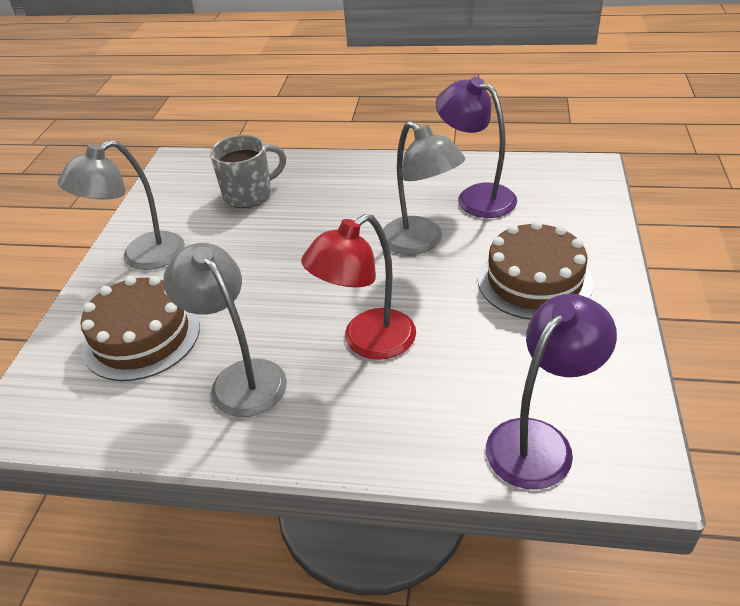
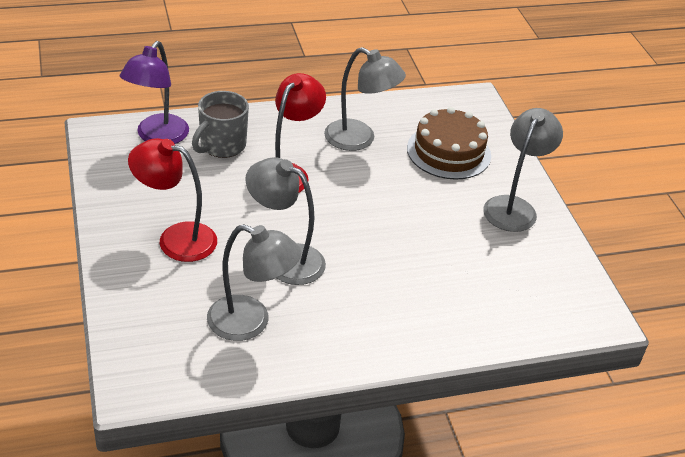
camera: 150 degrees right, 0 degrees up
grey mug [210,135,286,208] -> grey mug moved to [192,91,249,158]
purple lamp [436,77,517,218] -> grey lamp [207,224,301,341]
brown cake [478,221,593,320] -> red lamp [128,138,217,262]

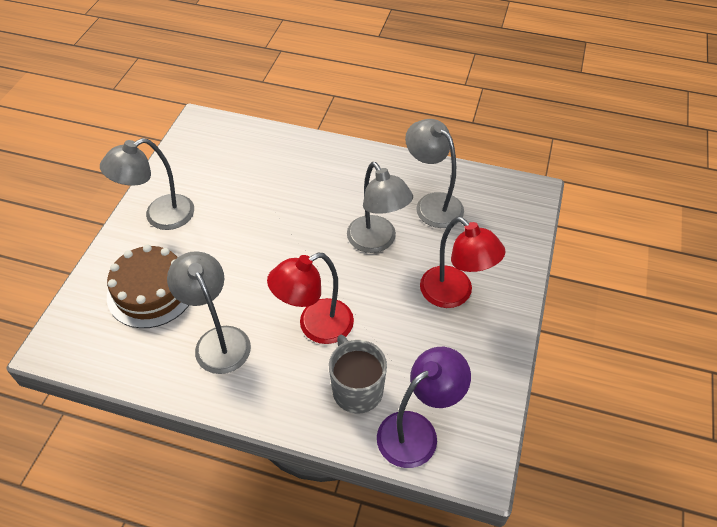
camera: 145 degrees left, 10 degrees up
grey mug [192,91,249,158] -> grey mug turned 90 degrees counterclockwise [329,335,387,414]

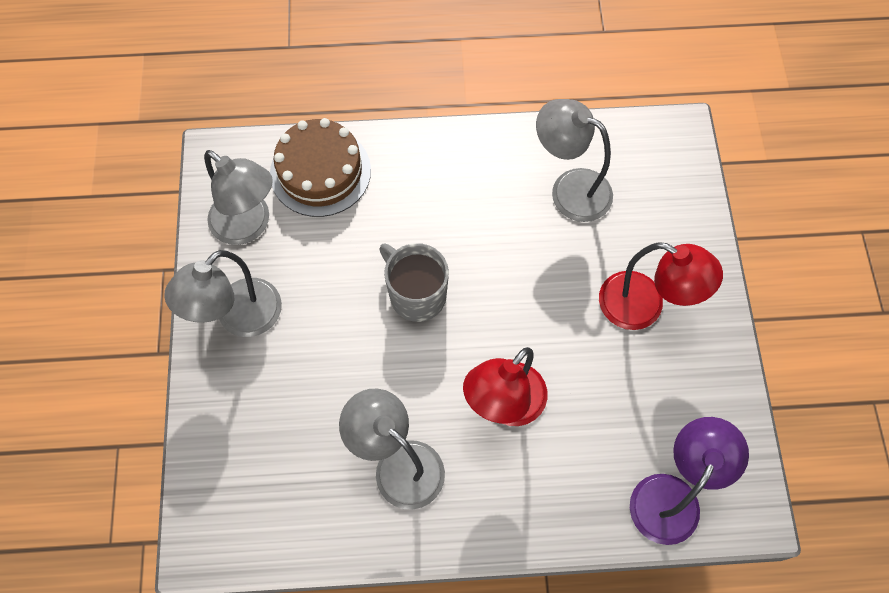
camera: 20 degrees left, 15 degrees up
brown cake [107,245,189,328] -> brown cake moved to [270,118,371,217]
grey mug [329,335,387,414] -> grey mug moved to [379,243,449,322]
grey lamp [347,162,413,253] -> grey lamp moved to [204,150,273,245]

